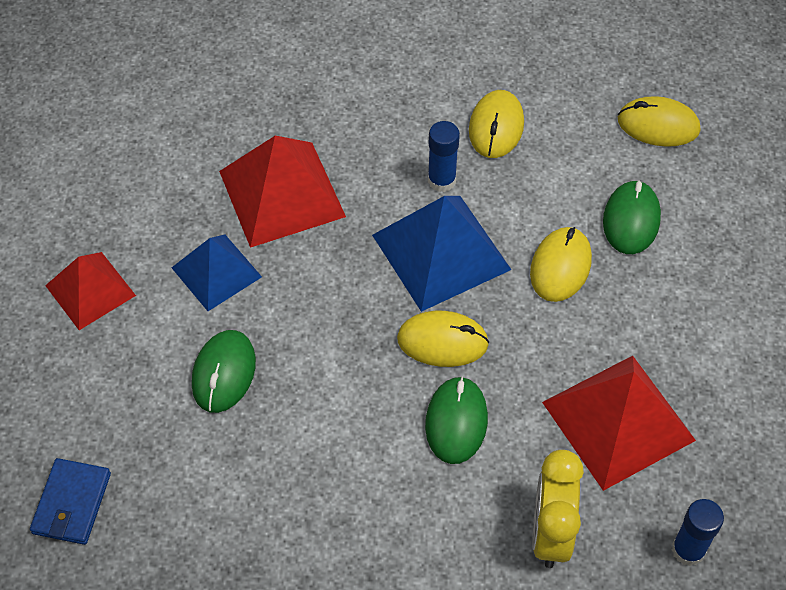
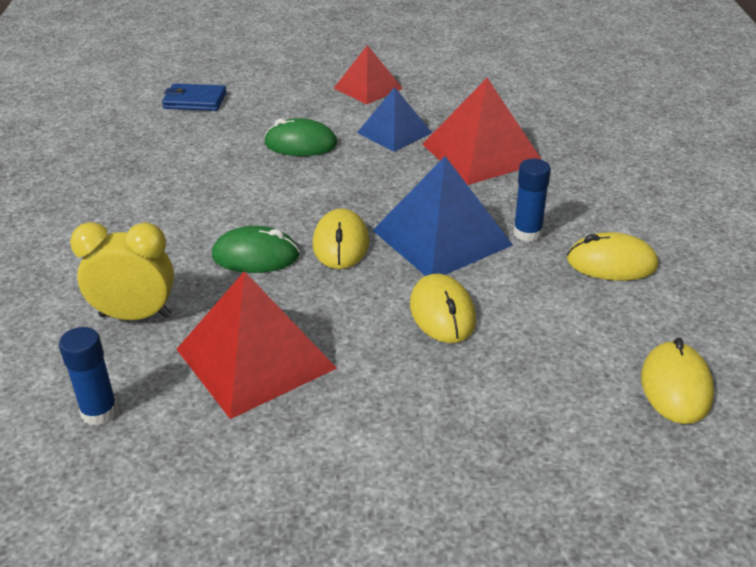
camera: 85 degrees right, 20 degrees down
yellow mouse [530,227,592,302] -> yellow mouse turned 60 degrees clockwise [410,274,476,343]
green mouse [603,180,661,254] -> none

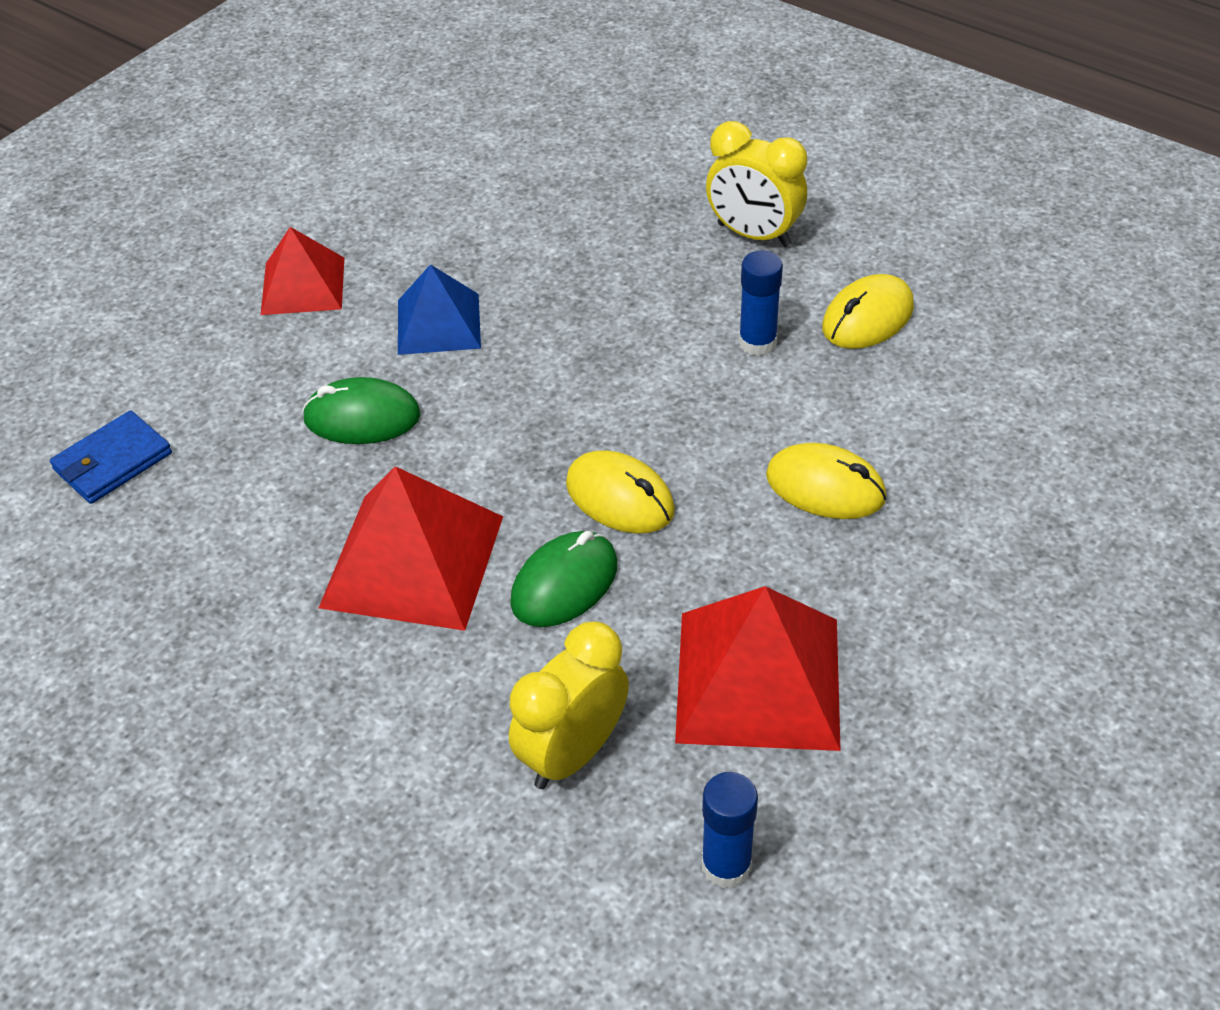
camera: 50 degrees left, 10 degrees up
green mouse [264,118,337,156] -> green mouse turned 45 degrees clockwise [302,377,421,444]
blue pyramid [372,156,513,276] -> none
red pyramid [422,78,542,185] -> red pyramid moved to [319,466,503,631]
yellow mouse [641,338,714,424] -> none
none -> yellow clock [706,121,807,247]

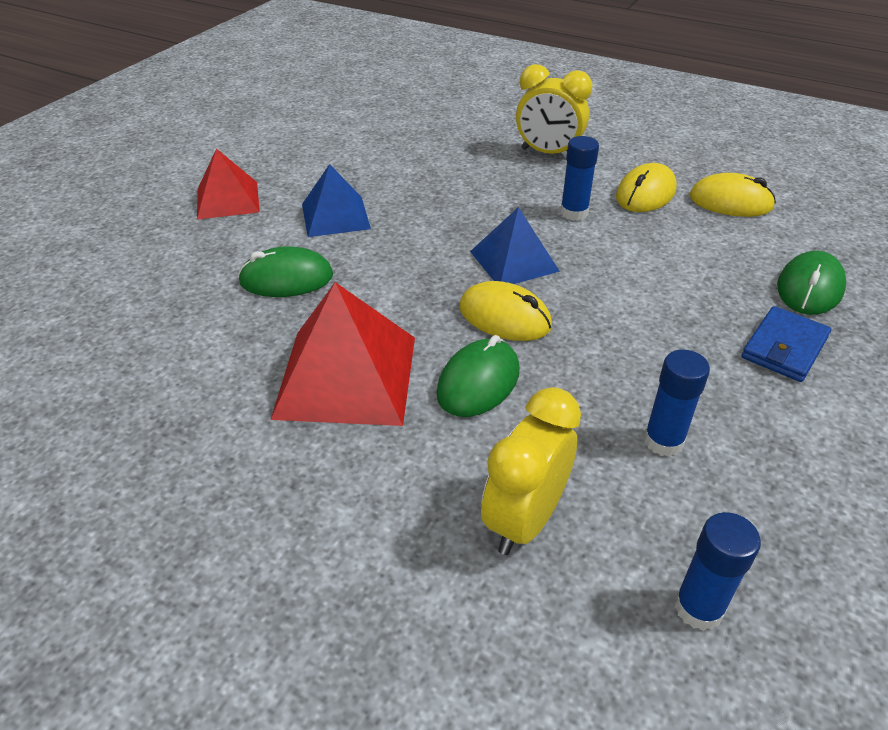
camera: 10 degrees left, 5 degrees down
blue wallet [50,410,172,504] -> blue wallet moved to [741,306,831,382]
red pyramid [675,586,841,751] -> blue glue stick [644,350,710,457]
yellow mouse [766,443,886,519] -> yellow mouse moved to [690,173,776,217]
none -> blue pyramid [470,207,560,284]
none -> green mouse [777,251,846,315]

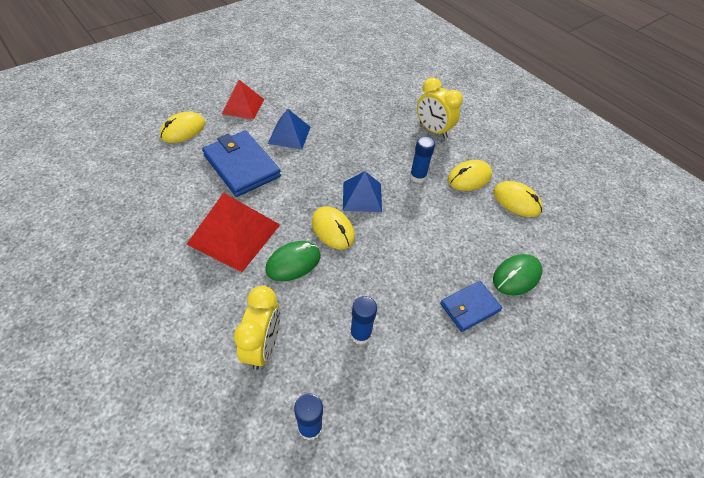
camera: 20 degrees right, 10 degrees up
green mouse [238,246,333,297] -> blue wallet [202,131,281,197]
yellow clock [481,387,581,555] -> yellow clock turned 135 degrees clockwise [234,286,280,370]
none -> yellow mouse [160,111,205,143]

